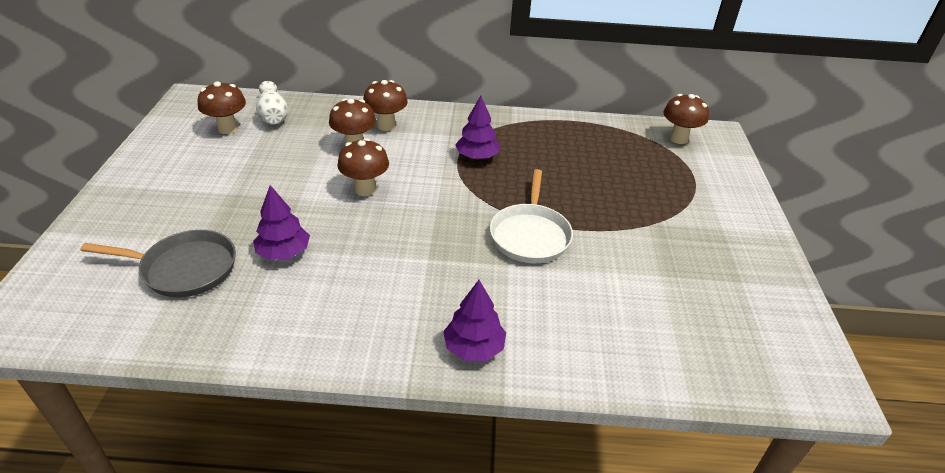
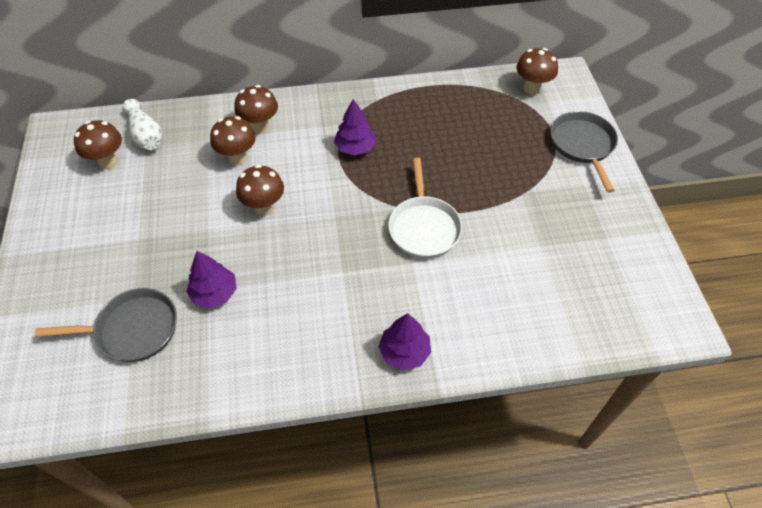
camera: 10 degrees left, 15 degrees up
none -> grey pan [550,111,618,193]

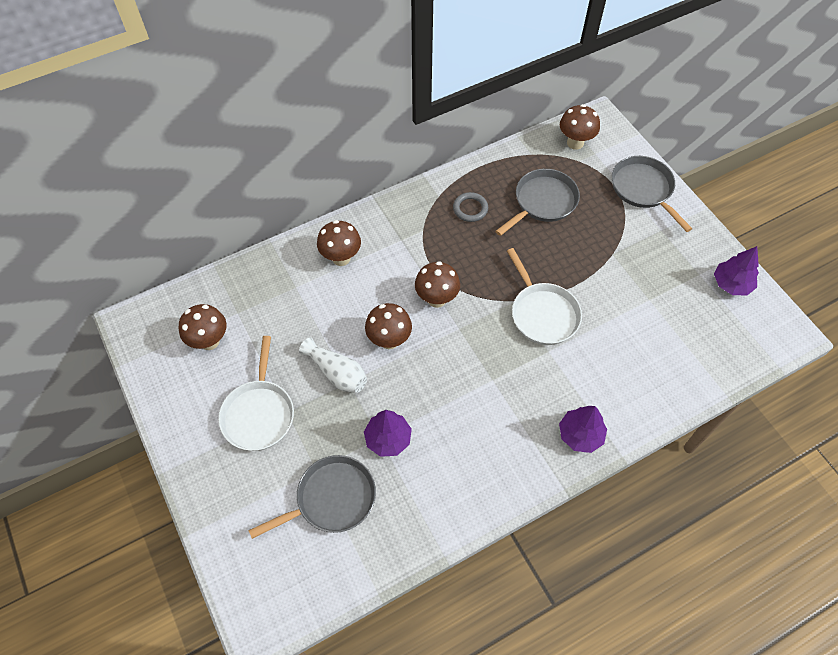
camera: 20 degrees left, 5 degrees up
white vase [122,99,163,150] -> white vase moved to [299,337,367,393]
brown mushroom [210,116,256,165] -> brown mushroom moved to [415,261,460,308]
purple tree [334,99,376,156] -> purple tree moved to [714,246,759,295]
none -> white pan [218,336,294,451]
none -> grey ring [453,192,488,222]
none -> grey pan [495,169,580,236]

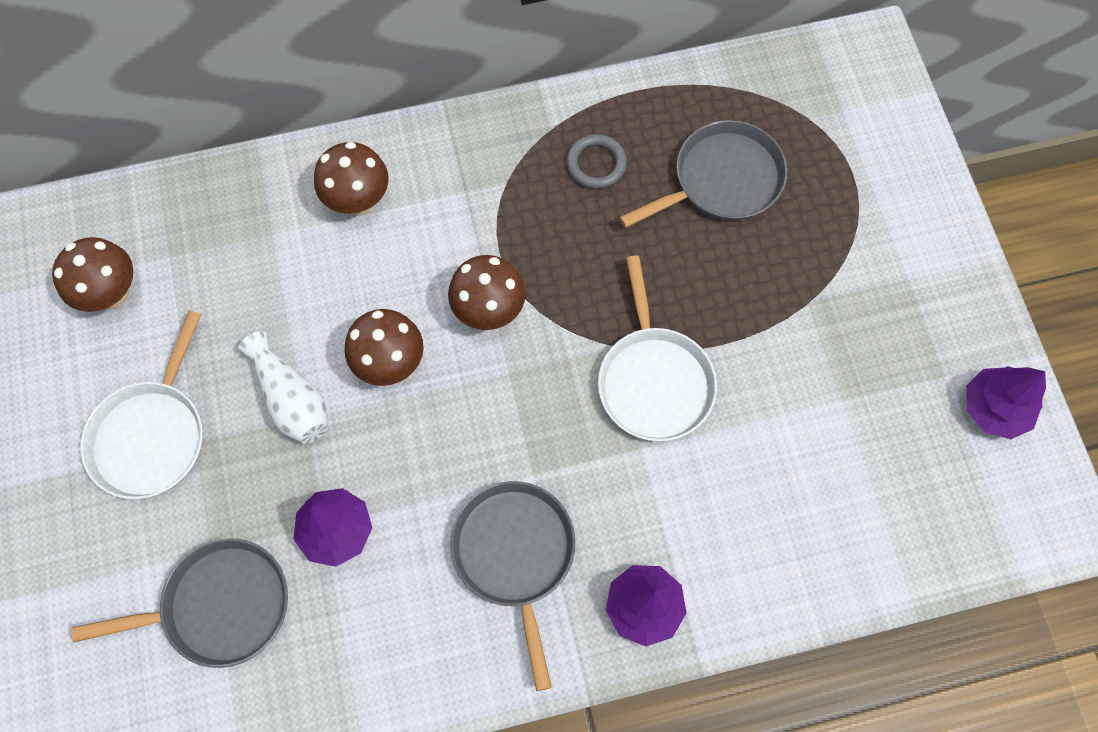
camera: 15 degrees right, 10 degrees up
brown mushroom [560,104,600,150] -> none
grey pan [612,156,692,232] -> grey pan moved to [450,481,575,691]

